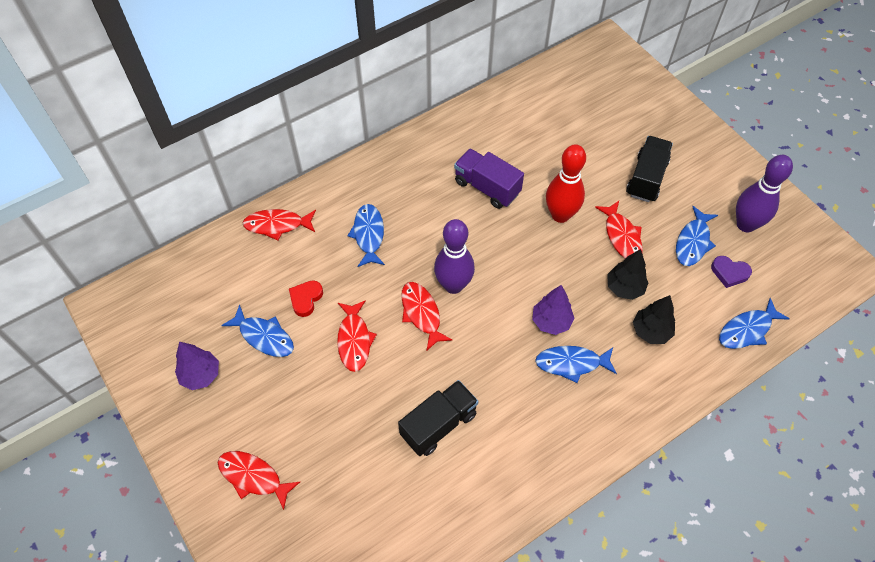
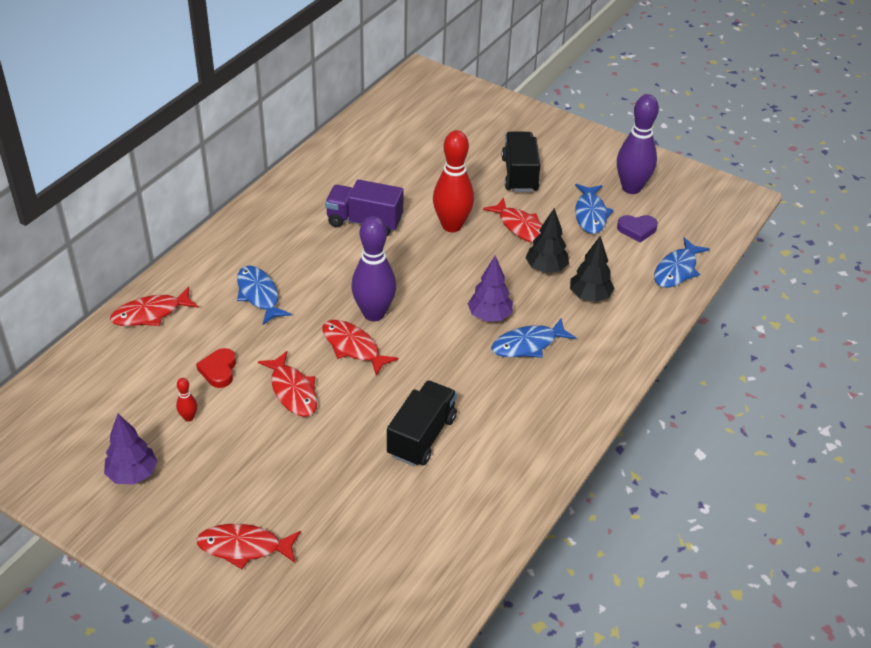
camera: 25 degrees left, 15 degrees down
blue fish [221,305,294,357] -> red bowling pin [176,378,197,422]

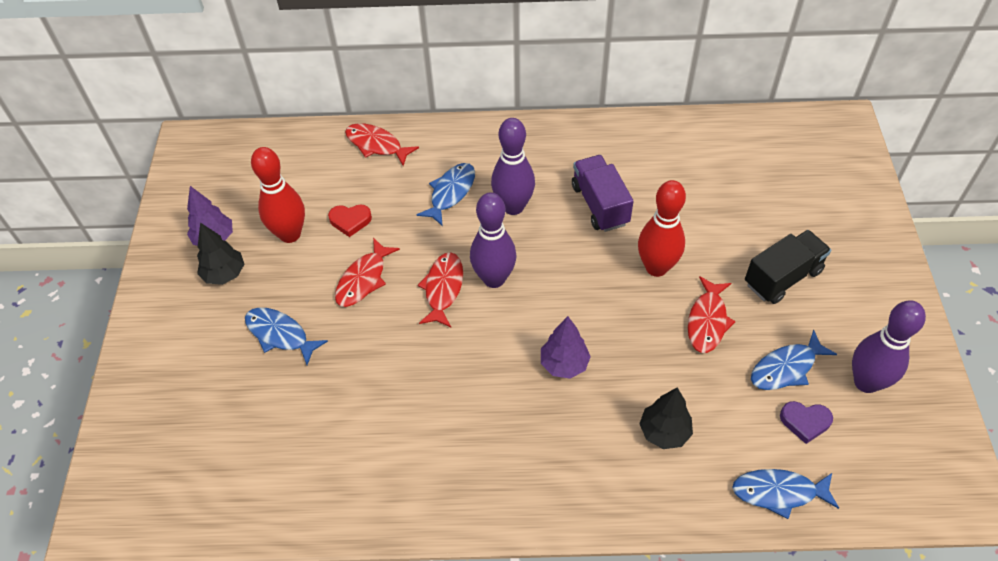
camera: 60 degrees right, 10 degrees up
red bowling pin [176,378,197,422] -> red bowling pin [251,147,305,243], size x2.37
red heart [196,348,236,388] -> red heart turned 150 degrees counterclockwise [328,204,372,237]
red fish [196,524,301,569] -> none
black truck [387,380,457,466] -> none
blue fish [491,318,576,358] -> blue fish moved to [245,307,328,365]
black tree [525,208,569,273] -> black tree moved to [197,222,244,285]
purple heart [617,215,658,242] -> purple heart turned 45 degrees counterclockwise [780,401,833,444]
none -> purple bowling pin [491,118,535,215]

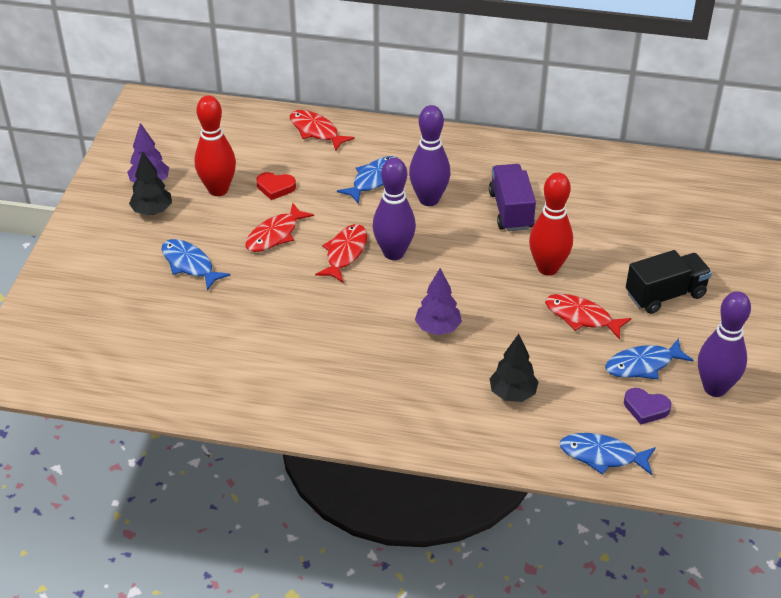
camera: 10 degrees right, 10 degrees down
red fish [688,276,736,353] -> red fish turned 90 degrees clockwise [545,294,631,340]

